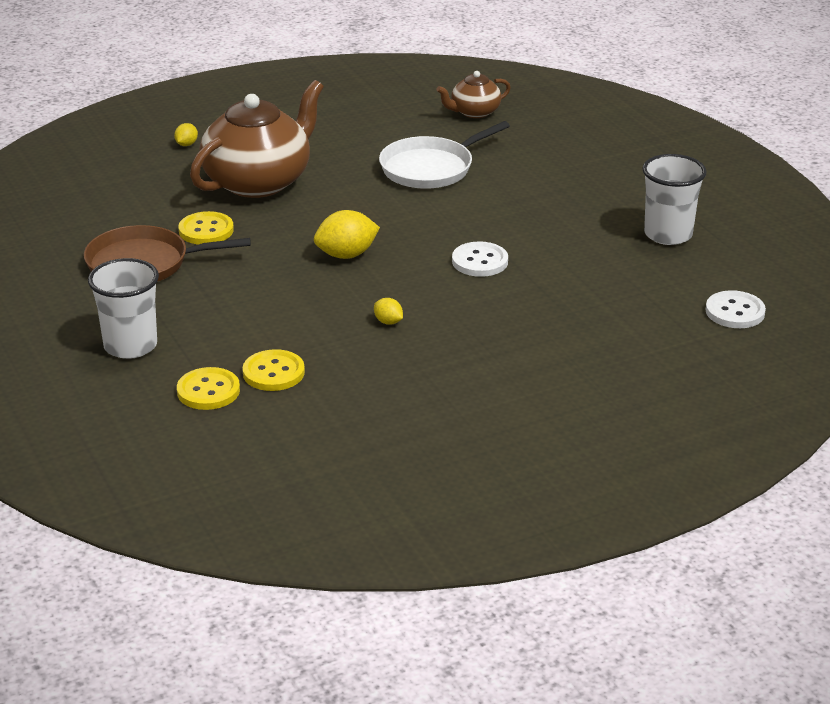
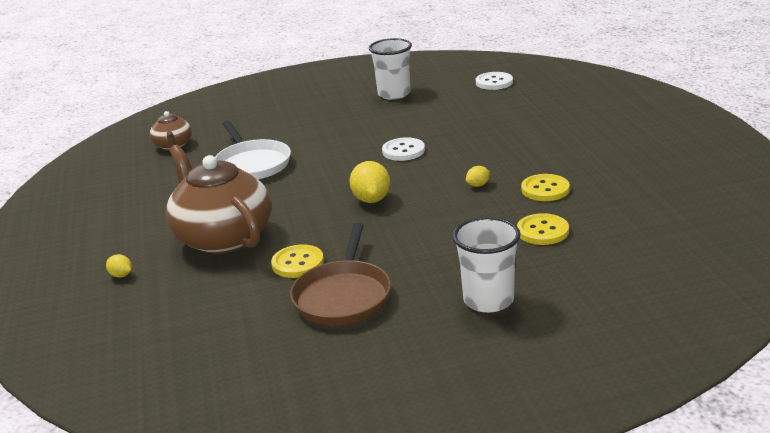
camera: 75 degrees left, 5 degrees down
yellow button [177,367,240,410] -> yellow button moved to [521,174,570,201]

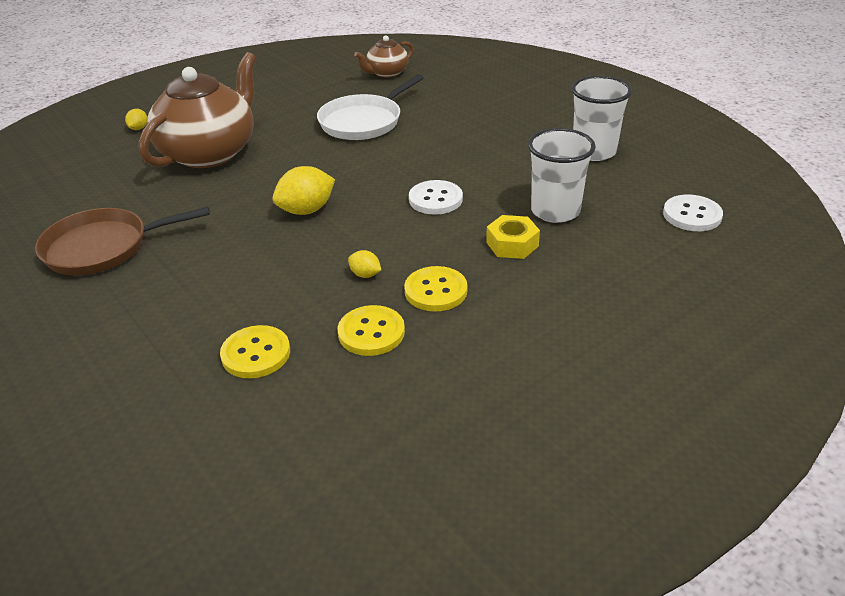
camera: 65 degrees right, 10 degrees up
yellow button [271,245,324,278] -> yellow button moved to [404,266,468,311]
white cup [453,217,521,313] -> white cup moved to [528,128,596,223]
none -> yellow nut [486,215,540,259]

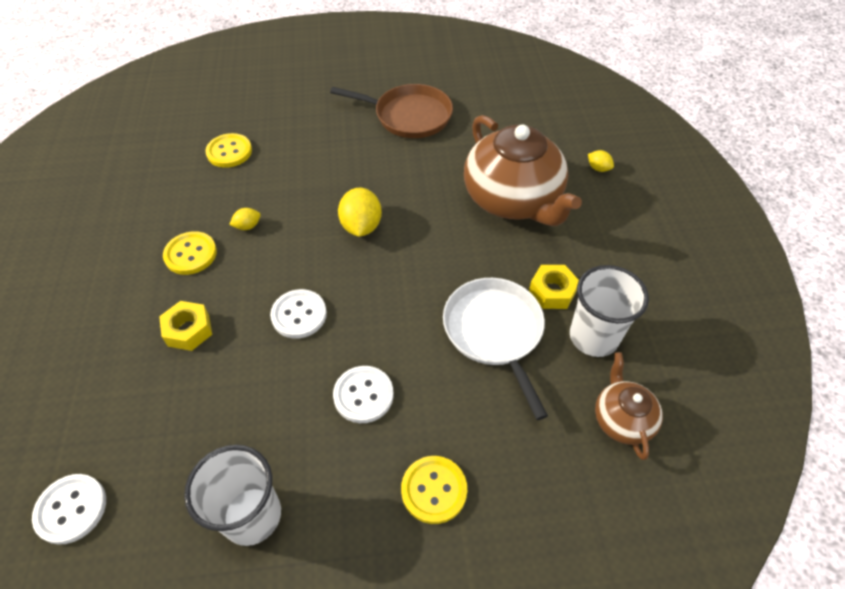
camera: 120 degrees right, 15 degrees up
brown pan [35,207,210,275] -> brown pan turned 90 degrees clockwise [330,84,453,138]
yellow button [338,305,405,356] -> yellow button moved to [401,456,467,524]
white cup [528,128,596,223] -> white cup moved to [570,265,649,357]
none -> white button [333,366,393,423]
none -> yellow nut [529,265,579,309]

